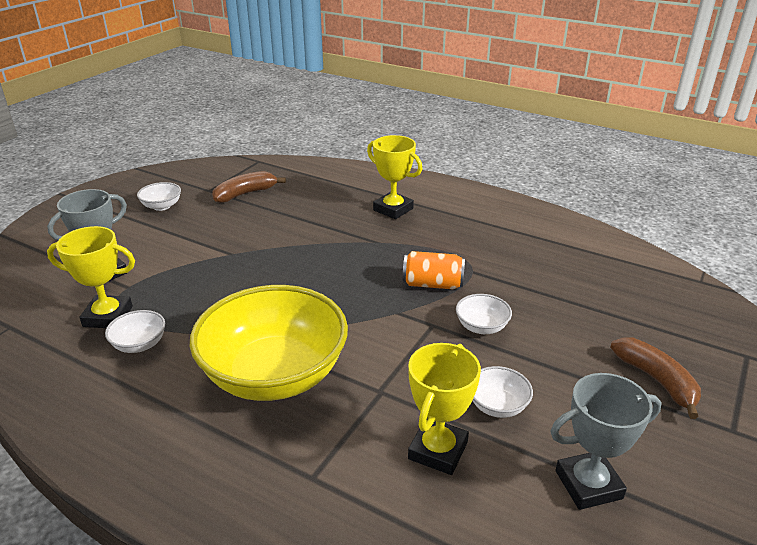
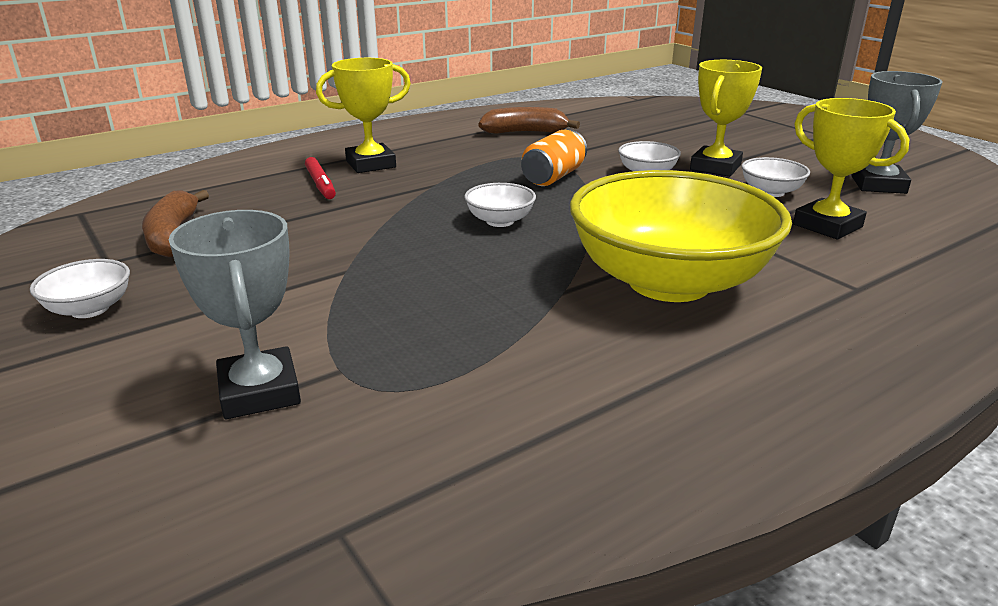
camera: 65 degrees left, 5 degrees down
yellow trophy [47,226,135,328] -> yellow trophy moved to [690,60,762,177]
white bowl [105,310,165,353] -> white bowl moved to [464,183,536,227]
brown banana [610,337,701,419] -> brown banana moved to [479,107,580,134]
none -> red marker [305,157,336,199]

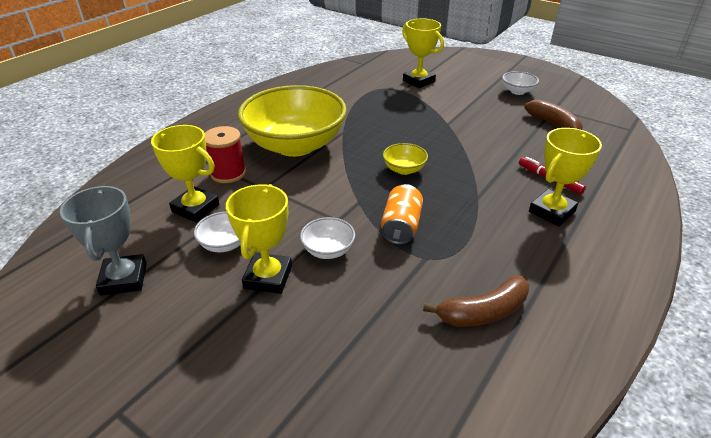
camera: 160 degrees right, 10 degrees up
grey trophy [169,210,301,419] -> yellow trophy [402,18,444,88]
white bowl [464,183,536,227] -> yellow bowl [383,143,428,175]
none -> red spool [205,126,246,183]

